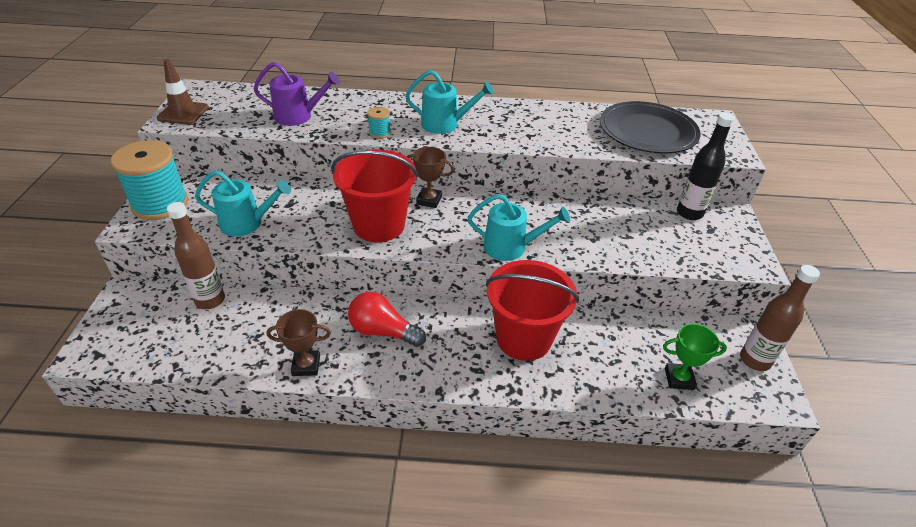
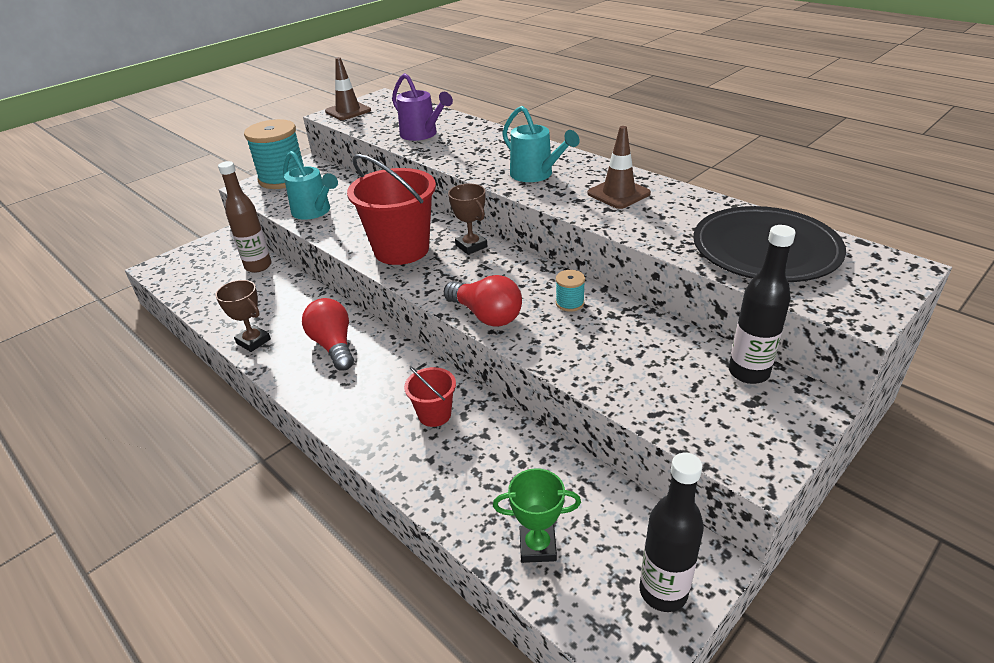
camera: 45 degrees right, 5 degrees down
turquoise spool [367,107,391,139] -> turquoise spool moved to [556,270,585,312]
turquoise watering can [468,194,570,261] -> red light bulb [444,275,522,327]
red bucket [486,260,579,361] -> red bucket [404,366,456,427], size x0.50
green trophy [663,324,727,390] -> green trophy turned 45 degrees counterclockwise [493,468,581,563]
brown bottle [740,265,820,371] -> black bottle [640,453,704,612]
none -> brown traffic cone [587,126,651,209]

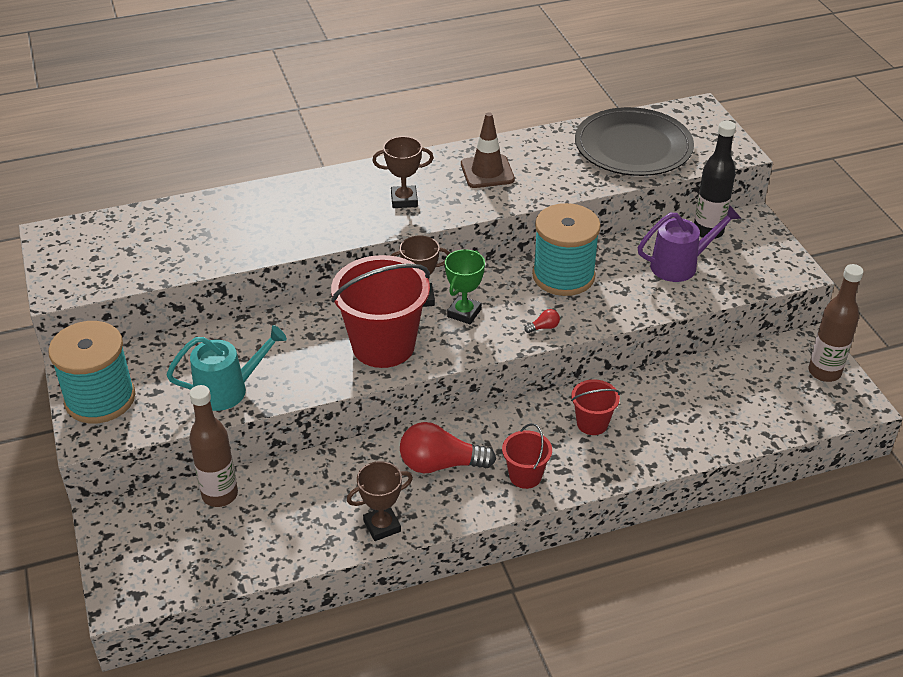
camera: 65 degrees left, 5 degrees up
brown traffic cone [325,57,371,120] -> none
purple watering can [392,73,453,141] -> purple watering can moved to [638,205,741,282]
red light bulb [444,275,522,327] -> red light bulb [524,309,560,333], size x0.41
green trophy [493,468,581,563] -> green trophy moved to [445,249,485,324]
turquoise watering can [502,106,580,182] -> brown trophy [372,136,434,208]
turquoise spool [556,270,585,312] -> turquoise spool [532,203,601,296], size x2.33
black bottle [640,453,704,612] -> brown bottle [809,264,863,382]
none -> red bucket [502,423,552,489]

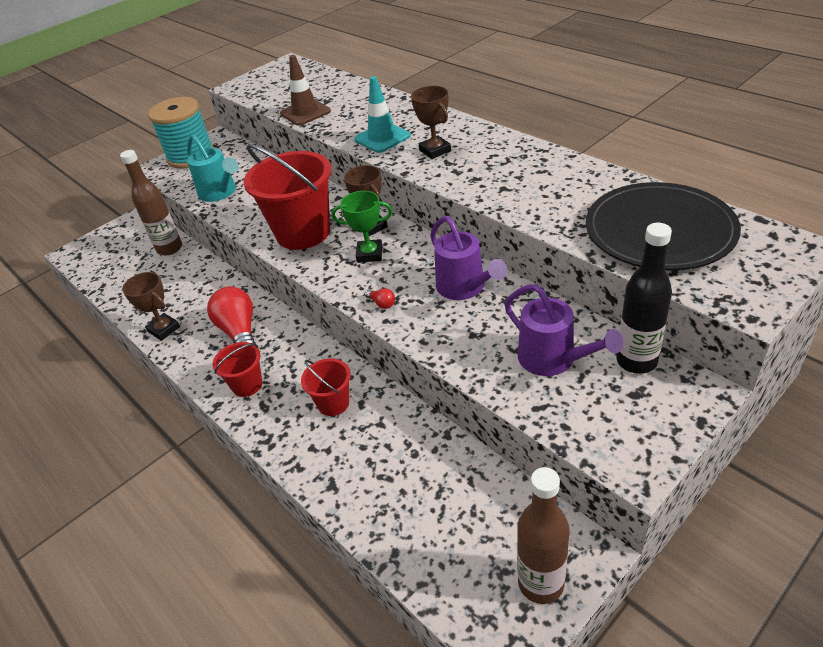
camera: 70 degrees right, 0 degrees up
brown traffic cone [461,112,515,188] -> brown traffic cone moved to [280,55,331,126]
turquoise spool [532,203,601,296] -> purple watering can [430,216,507,300]
none -> turquoise traffic cone [354,76,411,153]

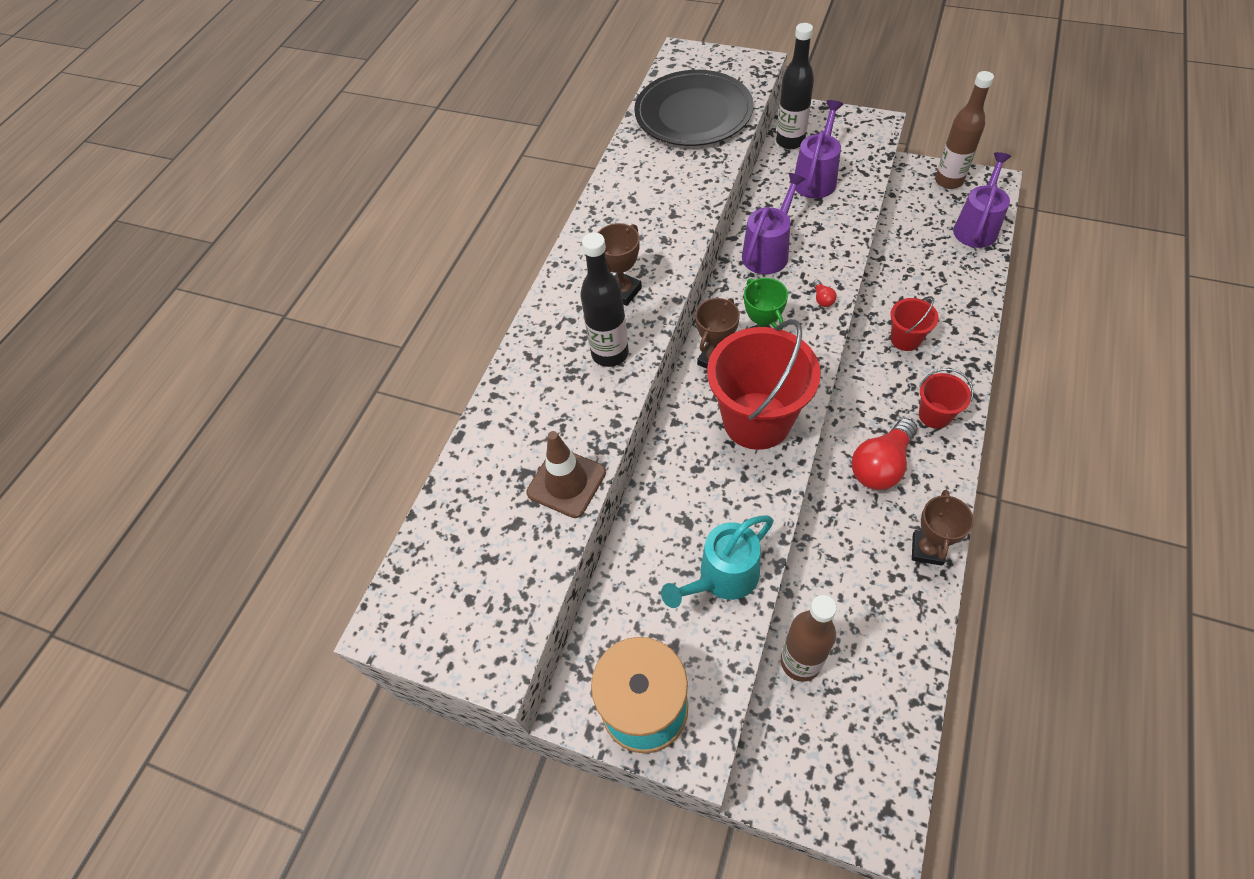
camera: 115 degrees left, 15 degrees up
turquoise watering can [187,134,239,202] -> turquoise watering can turned 150 degrees counterclockwise [661,516,774,608]
turquoise traffic cone [354,76,411,153] -> black bottle [580,233,629,367]
red light bulb [365,288,395,309] -> red light bulb turned 150 degrees clockwise [812,280,837,307]
none -> purple watering can [953,152,1011,248]

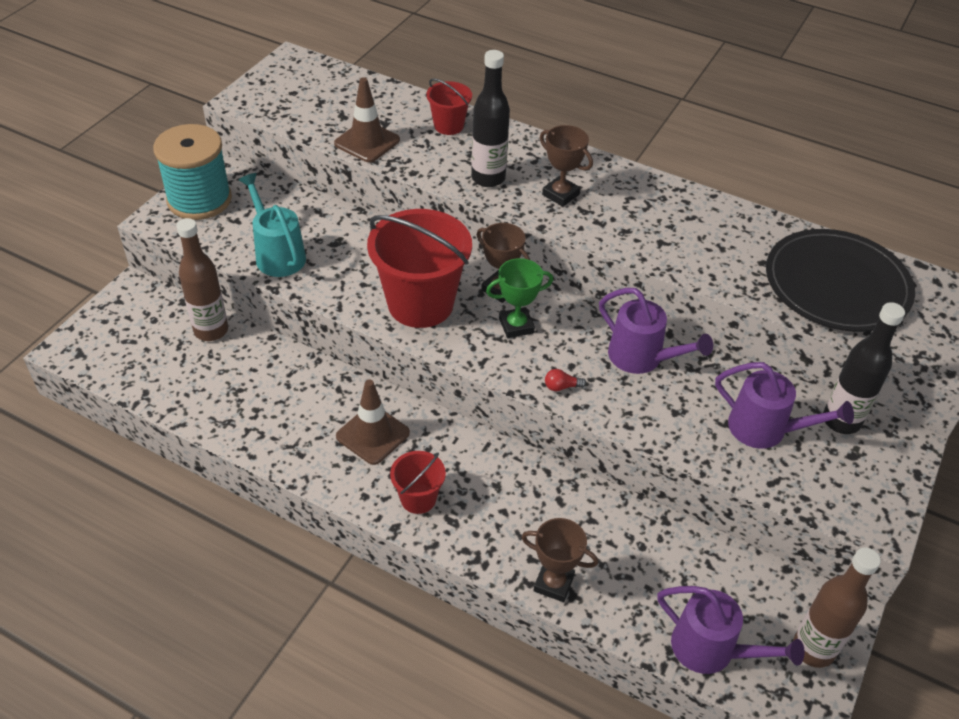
camera: 90 degrees right, 10 degrees down
red light bulb [851,418,917,490] -> brown traffic cone [336,379,410,465]
red bucket [890,296,939,351] -> red bucket moved to [426,78,472,135]
brown trophy [912,490,974,566] -> brown trophy moved to [522,518,598,602]

